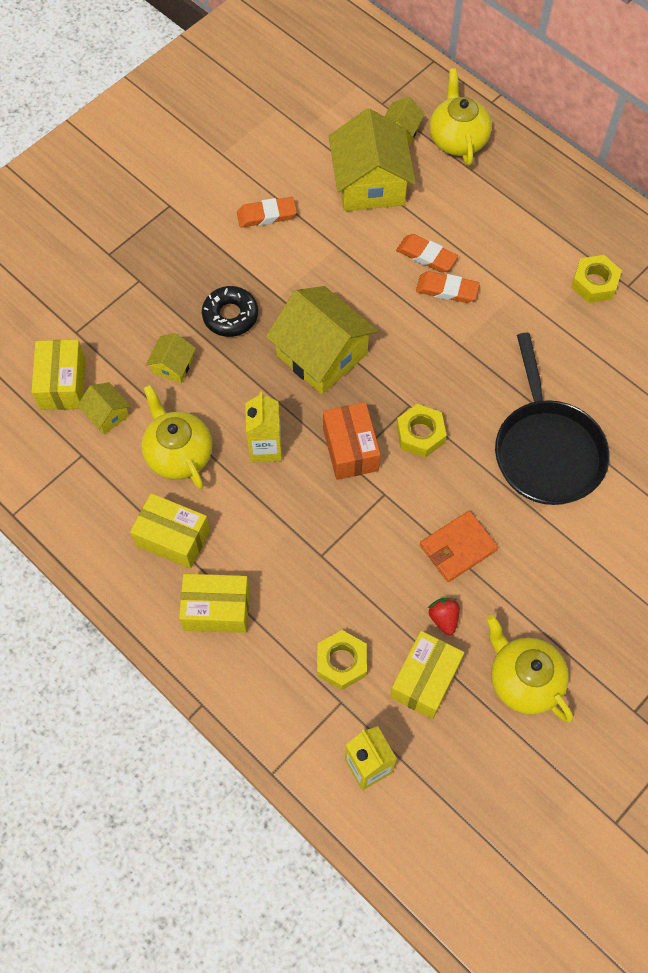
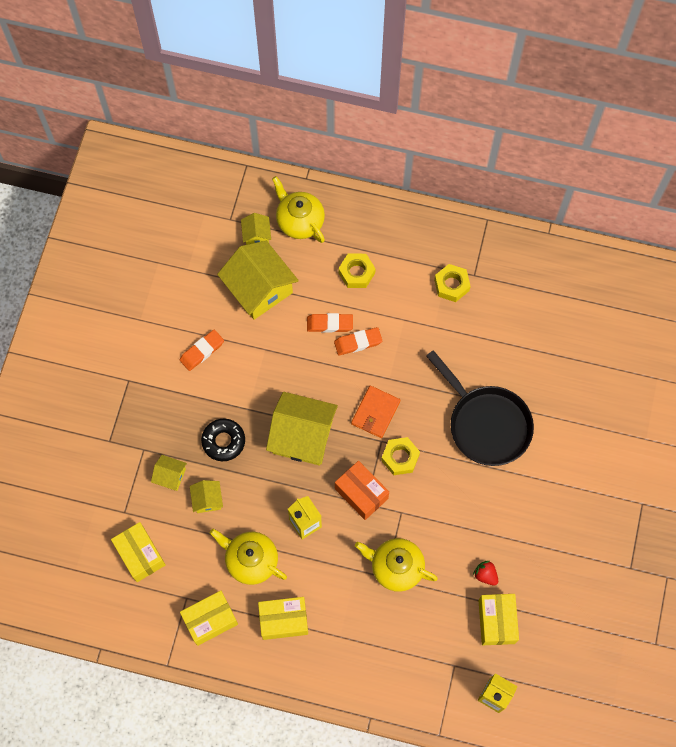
camera: 30 degrees left, 5 degrees up
yellow house [77,382,131,434] -> yellow house moved to [151,455,187,491]
yellow box [179,574,250,633] -> yellow box moved to [180,590,238,646]
yellow nut [317,630,367,690] -> yellow nut moved to [338,254,376,288]
orange wallet [420,511,498,582] -> orange wallet moved to [351,386,400,438]
yellow teapot [486,615,573,722] -> yellow teapot moved to [355,538,438,592]

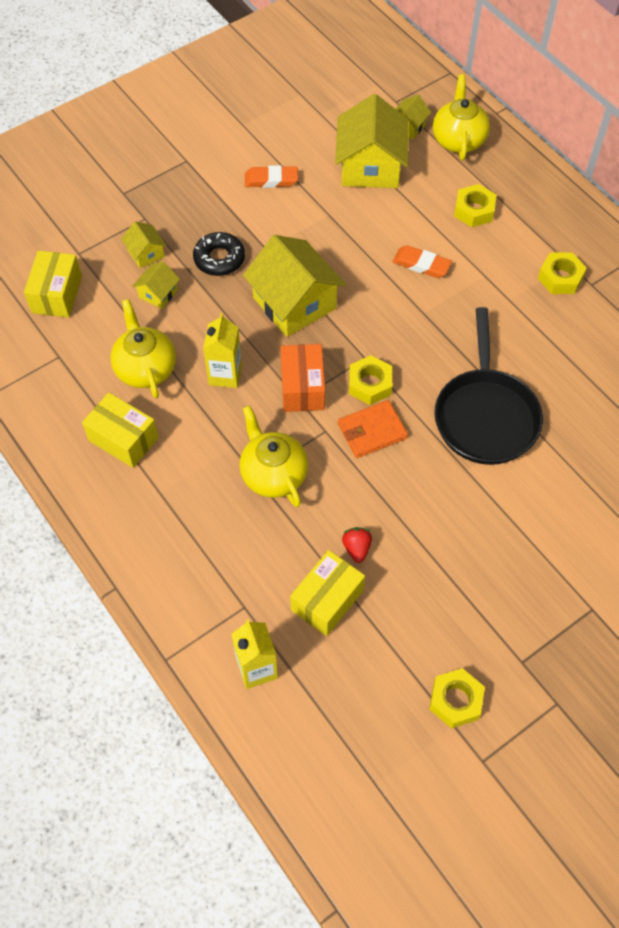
camera: 40 degrees right, 10 degrees down
yellow box [180,590,238,646] -> none
orange eraser [307,313,353,333] -> none
orange wallet [351,386,400,438] -> orange wallet moved to [338,400,408,458]
none -> yellow nut [429,668,485,729]

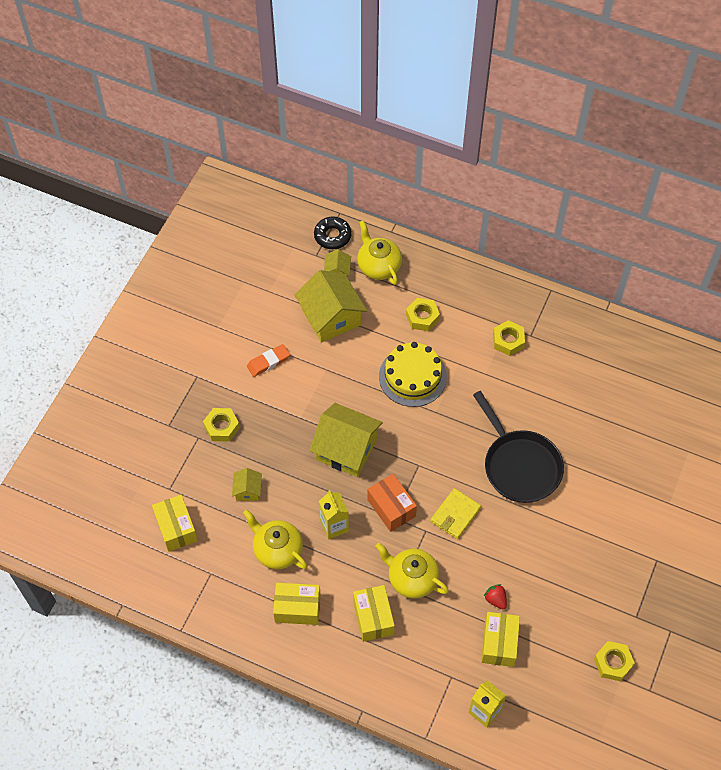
camera: 30 degrees left, 0 degrees up
yellow house [121,221,167,268] -> none
black donut [193,232,245,276] -> black donut moved to [314,216,352,249]
orange wallet [338,400,408,458] -> yellow wallet [431,488,481,539]
yellow nut [349,355,392,405] -> yellow nut moved to [203,408,240,442]
orange eraser [393,245,452,278] -> yellow cake [379,342,447,407]
none -> yellow box [353,585,395,642]

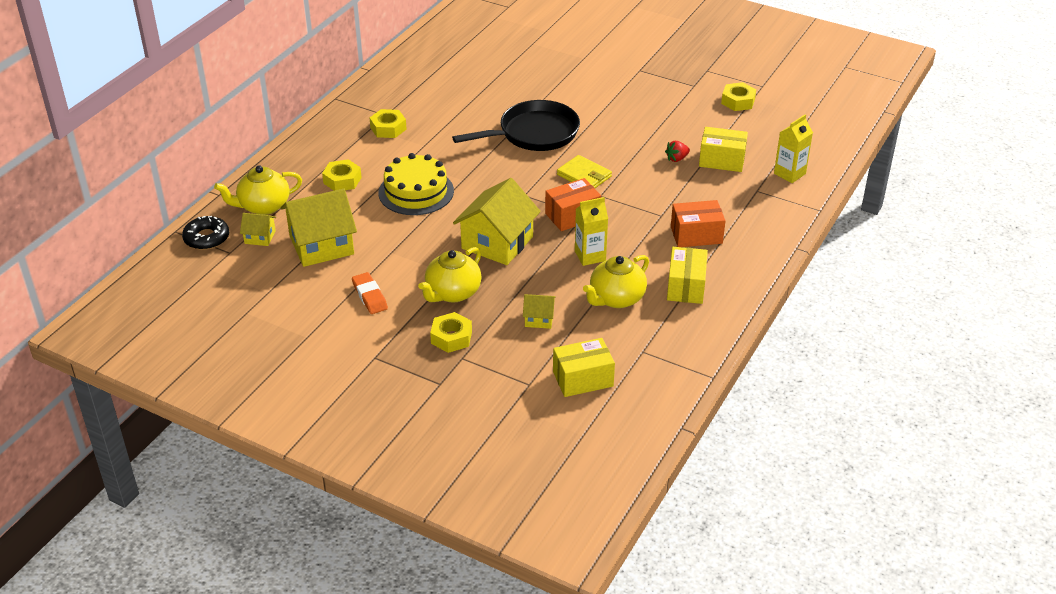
camera: 85 degrees left, 20 degrees down
yellow box [353,585,395,642] -> orange box [671,200,726,247]
yellow teapot [375,543,449,599] -> yellow teapot moved to [418,247,482,303]

